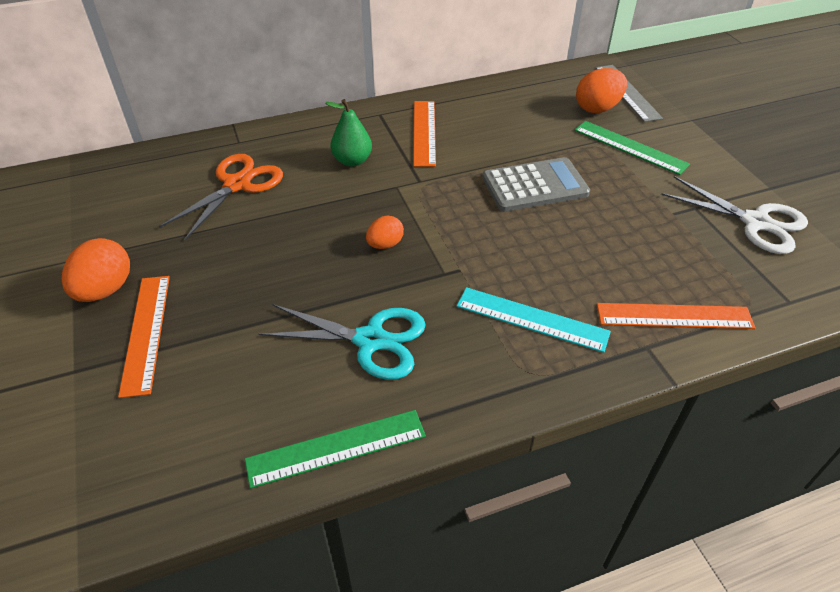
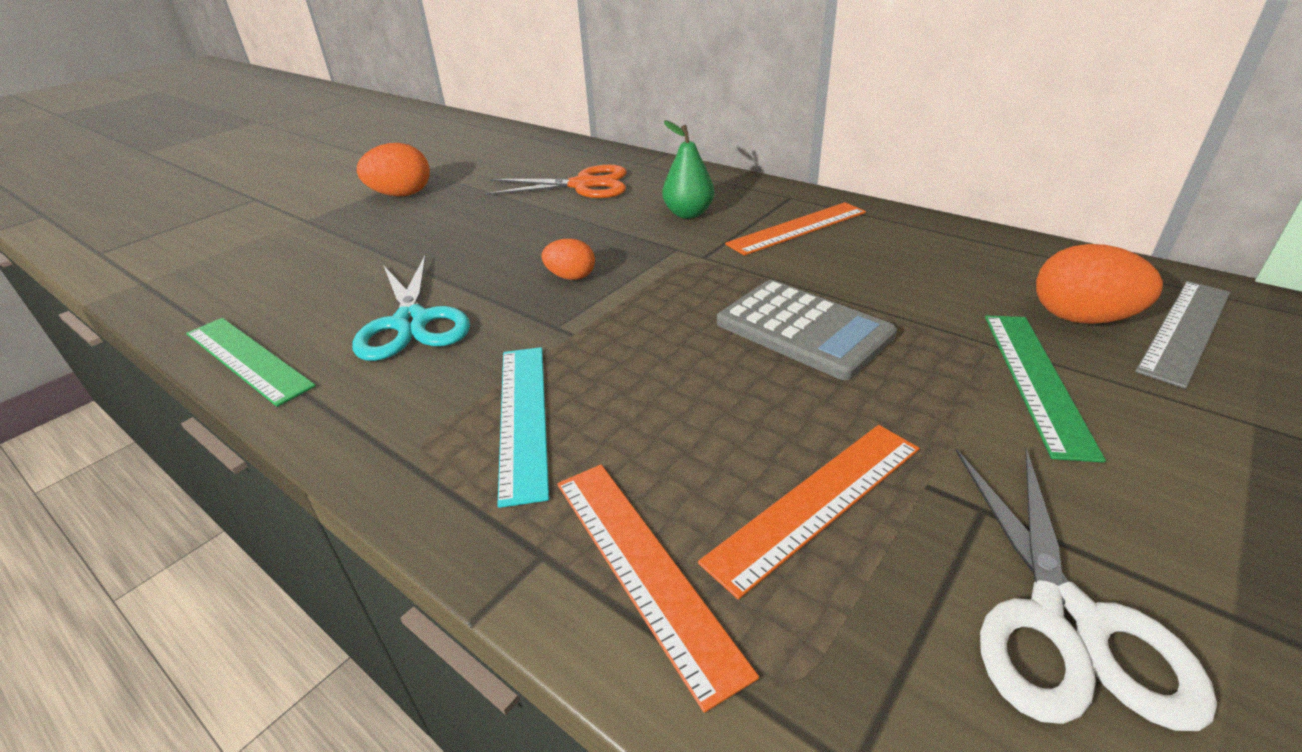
camera: 60 degrees right, 10 degrees down
orange ruler [118,276,170,398] -> orange ruler moved to [698,425,920,600]

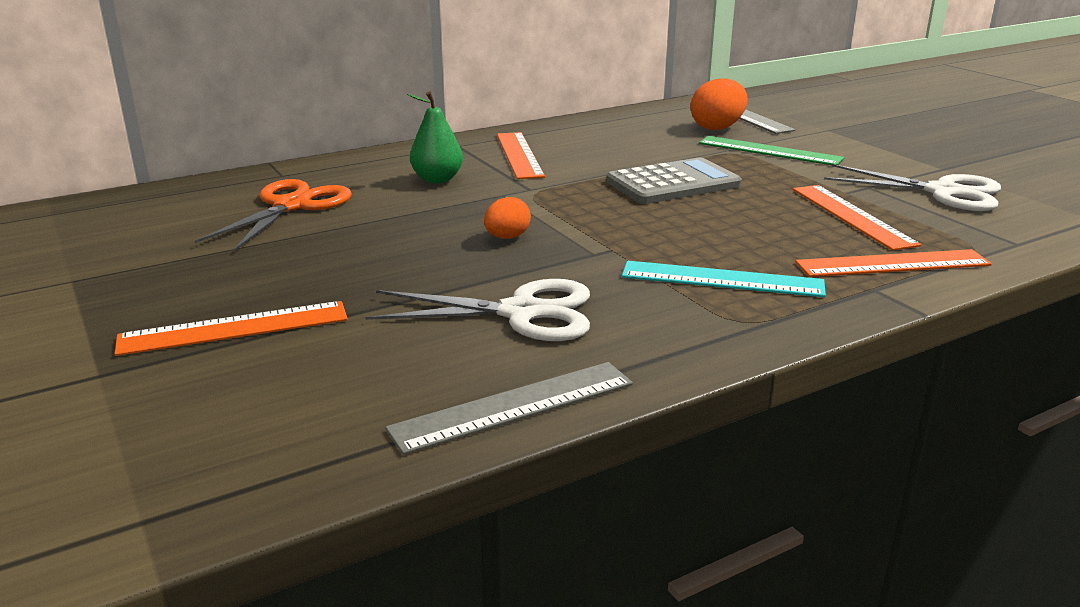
camera: 70 degrees left, 10 degrees down
green ruler [186,318,316,407] -> grey ruler [385,362,633,455]
turquoise scissors [353,256,470,361] -> white scissors [365,279,590,341]
orange egg [357,143,430,196] -> none
none -> orange ruler [115,301,348,356]

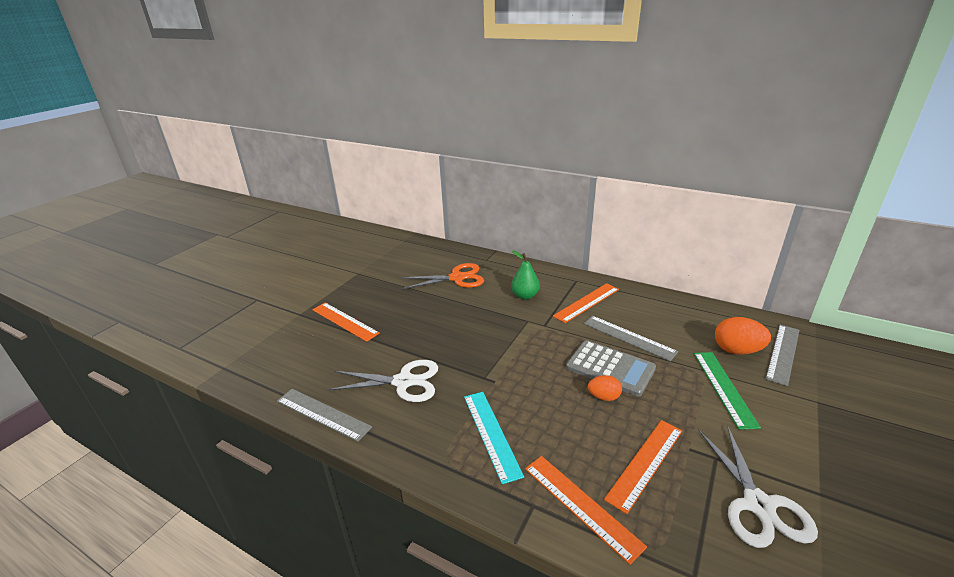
camera: 60 degrees right, 5 degrees up
white scissors [365,279,590,341] -> white scissors turned 60 degrees counterclockwise [327,360,438,402]
orange egg [484,197,531,239] -> orange egg moved to [588,375,622,401]
none -> grey ruler [583,316,678,361]

